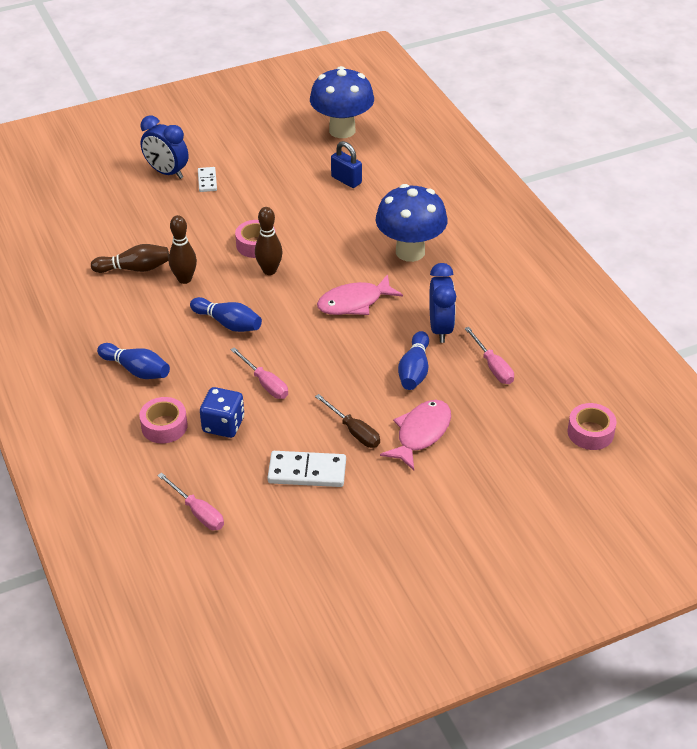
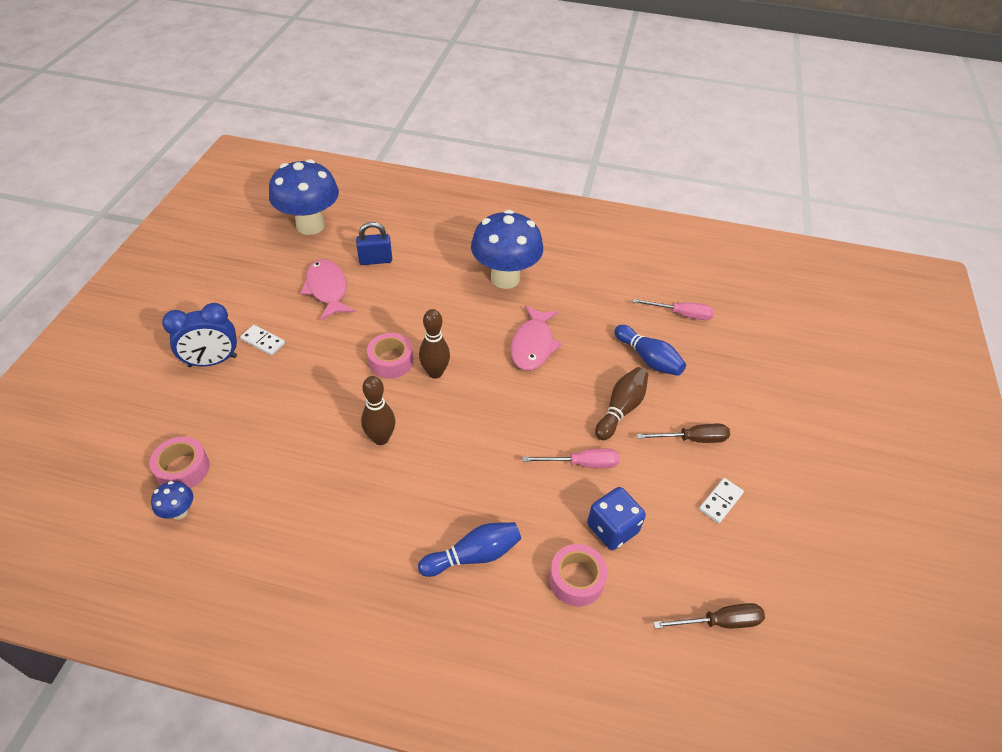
camera: 55 degrees left, 5 degrees up
brown bowling pin [91,244,169,273] -> brown bowling pin moved to [595,367,648,440]
pink screwdriver [157,472,224,530] -> brown screwdriver [653,603,765,629]
blue bowling pin [190,297,262,332] -> none
white domino [267,451,346,487] -> white domino [699,478,744,523], size x0.59
pink fish [380,400,451,470] -> pink fish moved to [300,259,355,321]
blue clock [429,263,456,343] -> none
pink tape [567,403,617,450] -> pink tape moved to [149,436,210,488]
none -> blue mushroom [151,481,193,520]

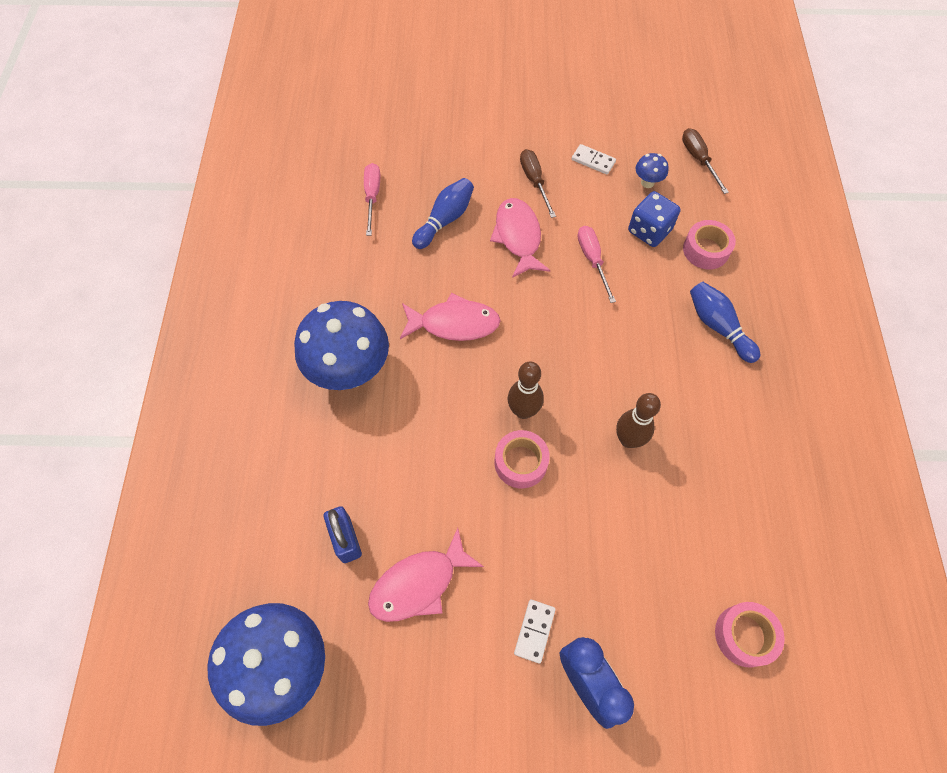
camera: 100 degrees left, 15 degrees up
blue mushroom [151,481,193,520] -> blue mushroom moved to [636,153,669,188]
brown bowling pin [595,367,648,440] -> pink fish [490,198,550,278]

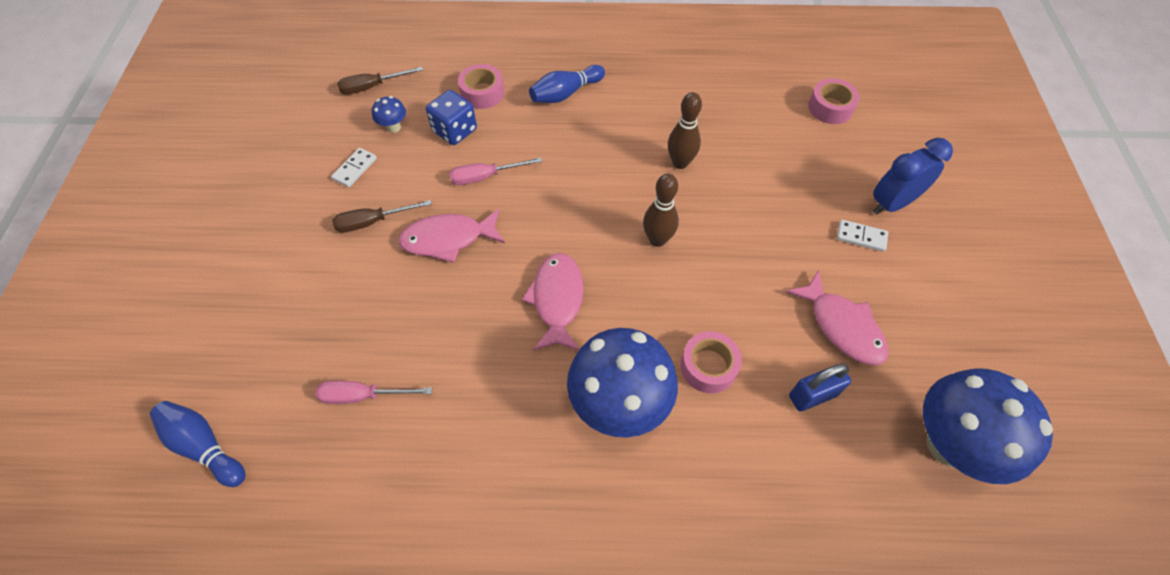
camera: 90 degrees left, 5 degrees down
blue bowling pin [412,178,474,249] -> blue bowling pin moved to [150,401,246,487]
pink tape [495,430,550,488] -> pink tape moved to [681,331,742,393]

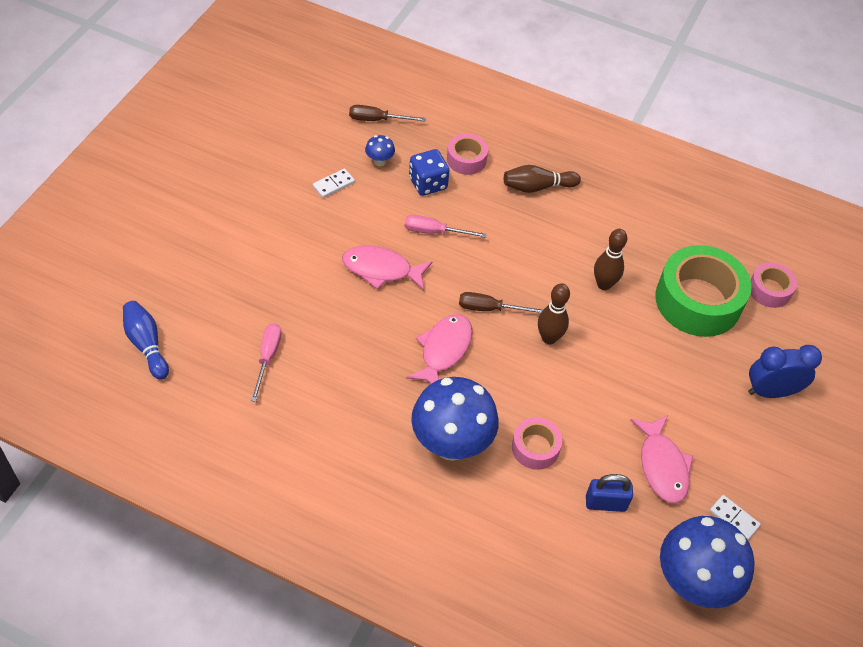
camera: 20 degrees right, 5 degrees down
pink screwdriver [315,381,432,404] -> pink screwdriver turned 75 degrees clockwise [251,323,281,402]
brown screwdriver [332,200,432,232] -> brown screwdriver moved to [459,292,544,313]
blue bowling pin [529,65,605,103] -> brown bowling pin [504,165,581,193]
white domino [837,220,888,252] -> white domino moved to [710,495,761,540]
none -> green tape [655,245,752,337]

